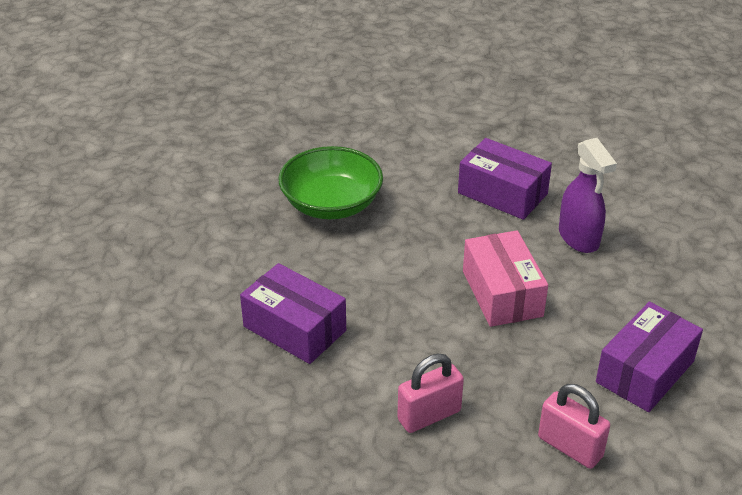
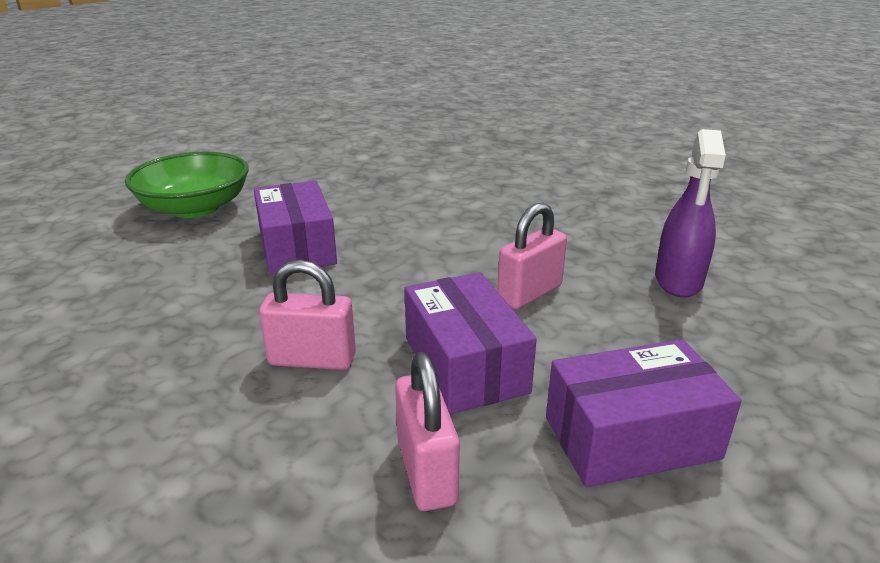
camera: 35 degrees right, 10 degrees down
green bowl [279,146,383,219] -> green bowl moved to [125,152,249,218]
purple box [458,138,552,220] -> purple box moved to [404,272,537,414]
pink box [463,230,548,327] -> pink padlock [497,202,567,309]

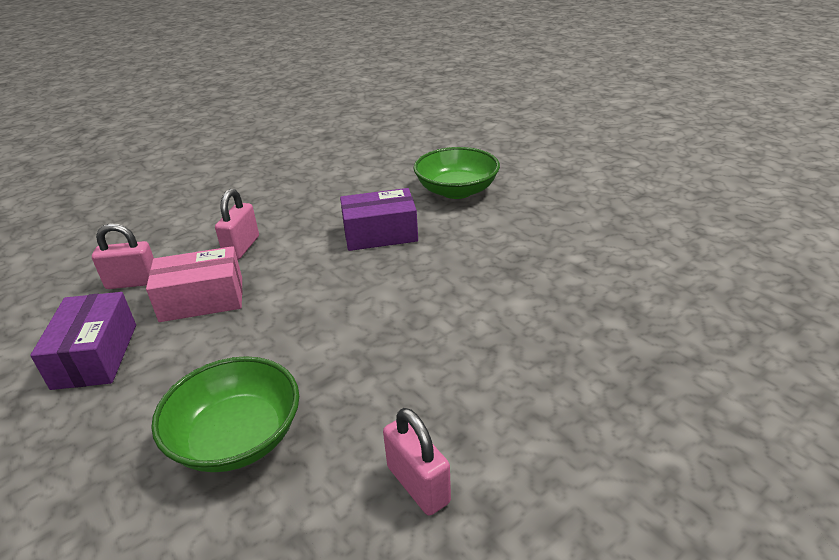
camera: 100 degrees right, 5 degrees up
purple box [404,272,537,414] -> pink box [146,246,242,322]
pink padlock [497,202,567,309] -> pink padlock moved to [383,408,451,515]
purple spray bottle [655,129,726,297] -> green bowl [151,356,299,472]

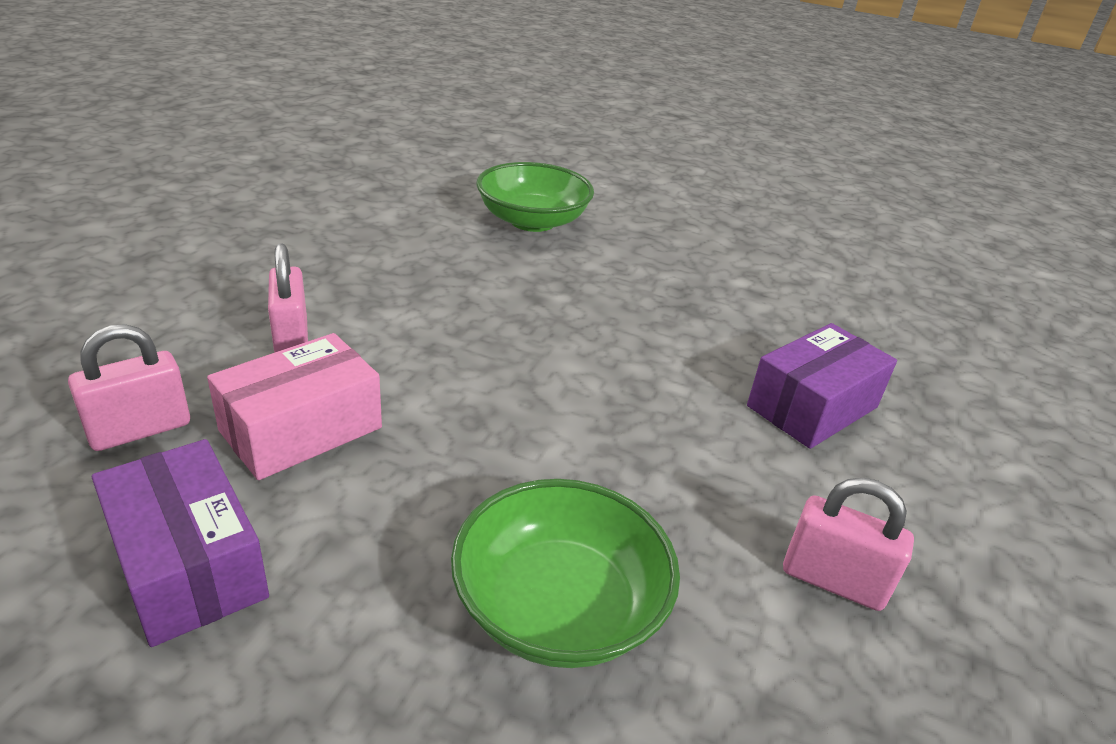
camera: 35 degrees left, 0 degrees up
purple box [340,188,418,251] -> purple box moved to [747,323,897,449]

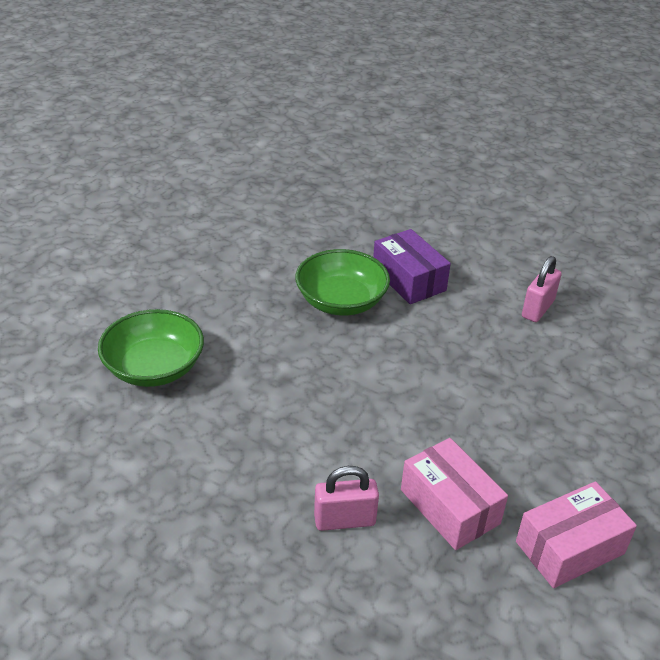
camera: 80 degrees left, 5 degrees up
pink padlock [68,324,190,451] -> none
purple box [92,439,269,647] -> pink box [516,481,637,588]
green bowl [451,479,680,668] -> green bowl moved to [295,249,390,316]

